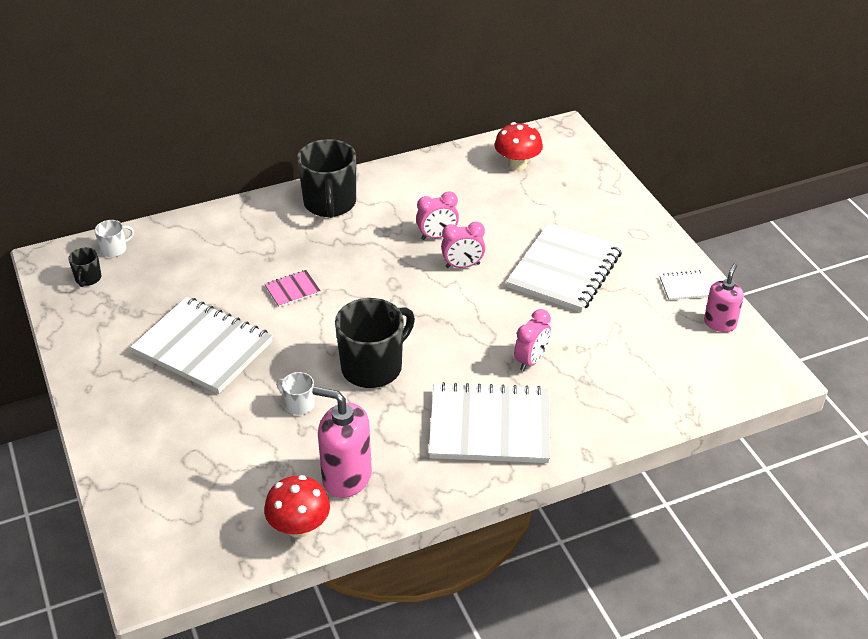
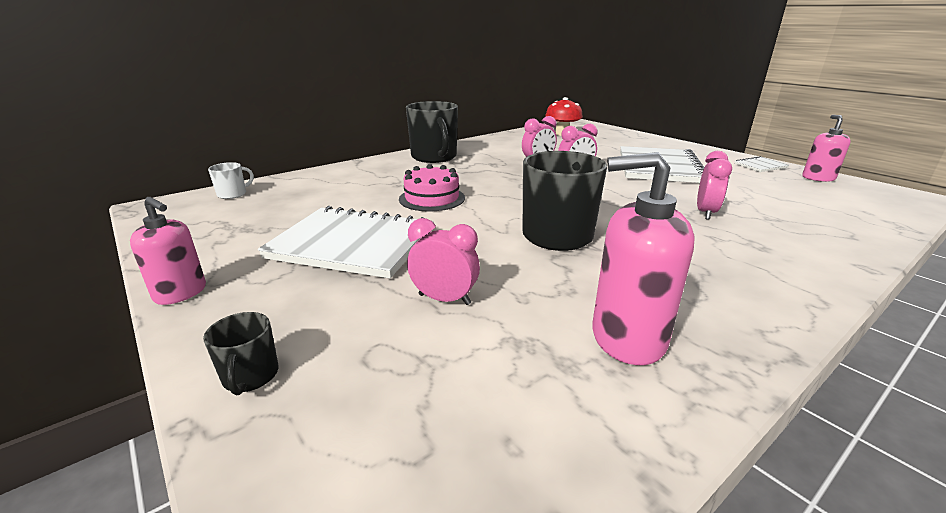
camera: 15 degrees left, 15 degrees down
black mug [68,247,102,287] -> black mug moved to [203,312,279,395]
red mushroom [264,475,330,538] -> none
pink notebook [265,270,321,307] -> pink cake [399,164,465,211]
white mug [276,372,315,415] -> none
white notebook [428,382,551,463] -> none
none -> pink soap dispenser [130,197,206,305]
none -> pink clock [407,218,480,305]

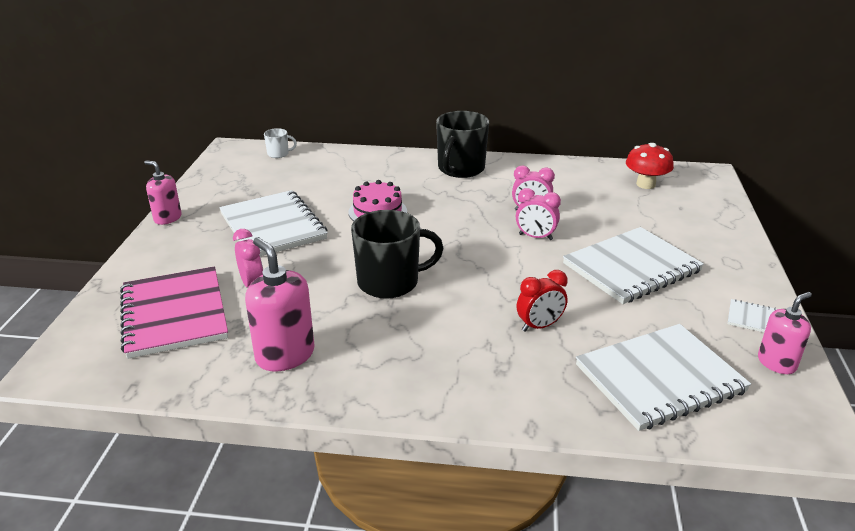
camera: 45 degrees right, 5 degrees up
pink soap dispenser [130,197,206,305] -> pink soap dispenser turned 135 degrees clockwise [144,160,182,225]
black mug [203,312,279,395] -> none
pink clock [697,151,732,220] -> red clock [517,270,568,332]
none -> pink notebook [120,266,228,359]
none -> white notebook [576,324,751,431]

